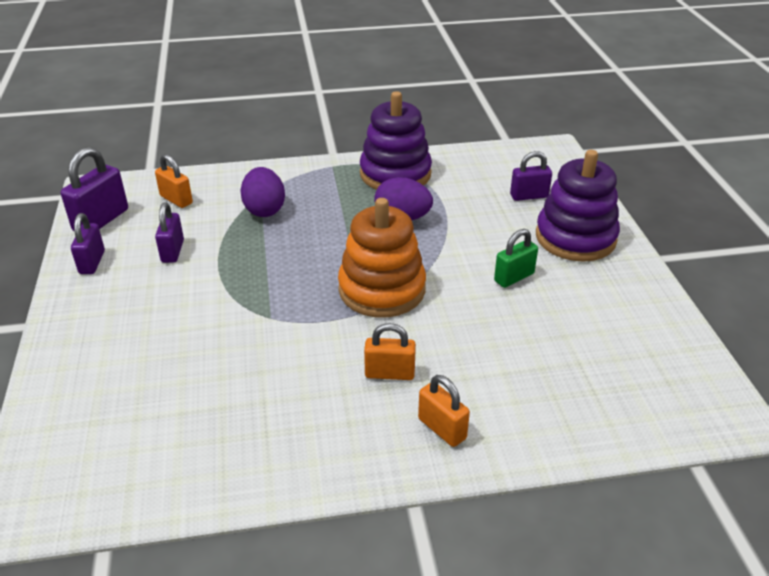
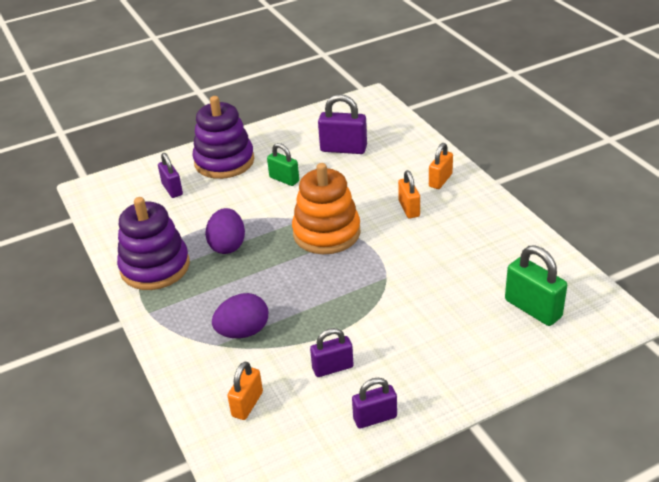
camera: 105 degrees left, 0 degrees up
purple padlock [61,147,128,231] -> purple padlock moved to [318,94,367,154]
none -> green padlock [505,245,567,326]

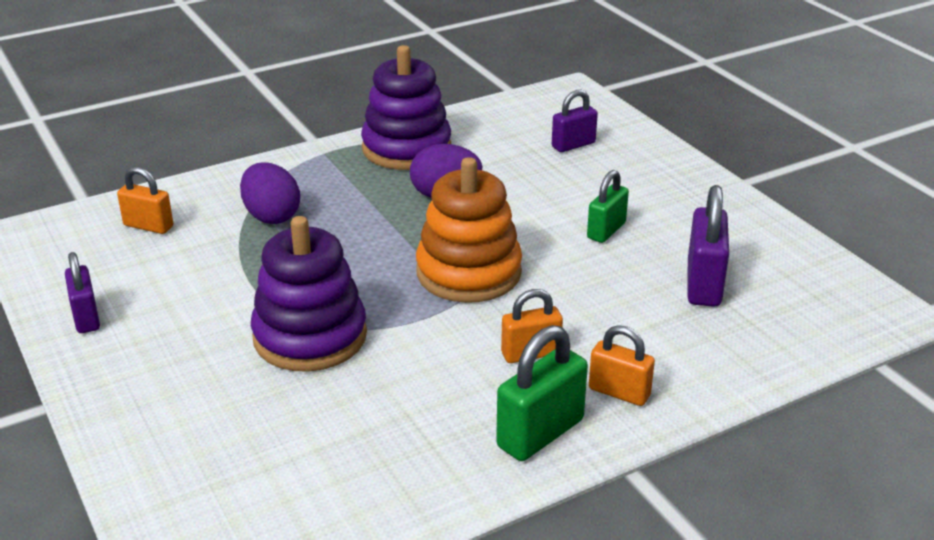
camera: 85 degrees right, 5 degrees down
purple stacking toy [192,96,254,179] -> purple stacking toy moved to [251,216,367,372]
purple padlock [310,328,354,377] -> none
green padlock [505,245,567,326] -> green padlock moved to [496,325,588,461]

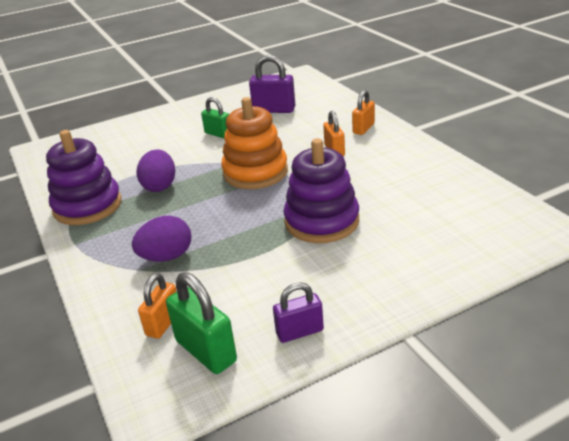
camera: 85 degrees left, 0 degrees up
green padlock [496,325,588,461] -> green padlock moved to [166,272,237,374]
purple padlock [552,90,598,152] -> none

